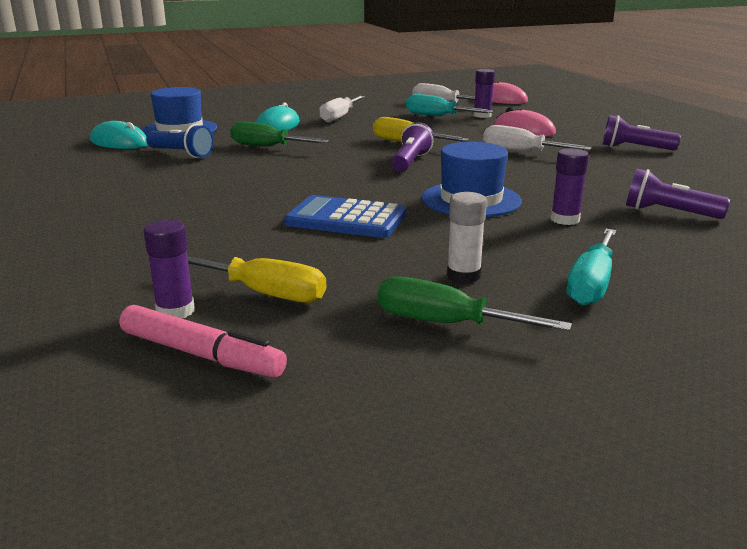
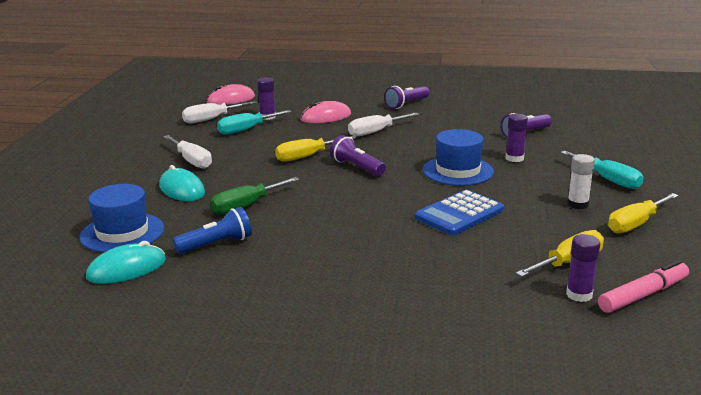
camera: 60 degrees left, 0 degrees up
green screwdriver [378,276,572,331] -> yellow screwdriver [608,193,679,233]

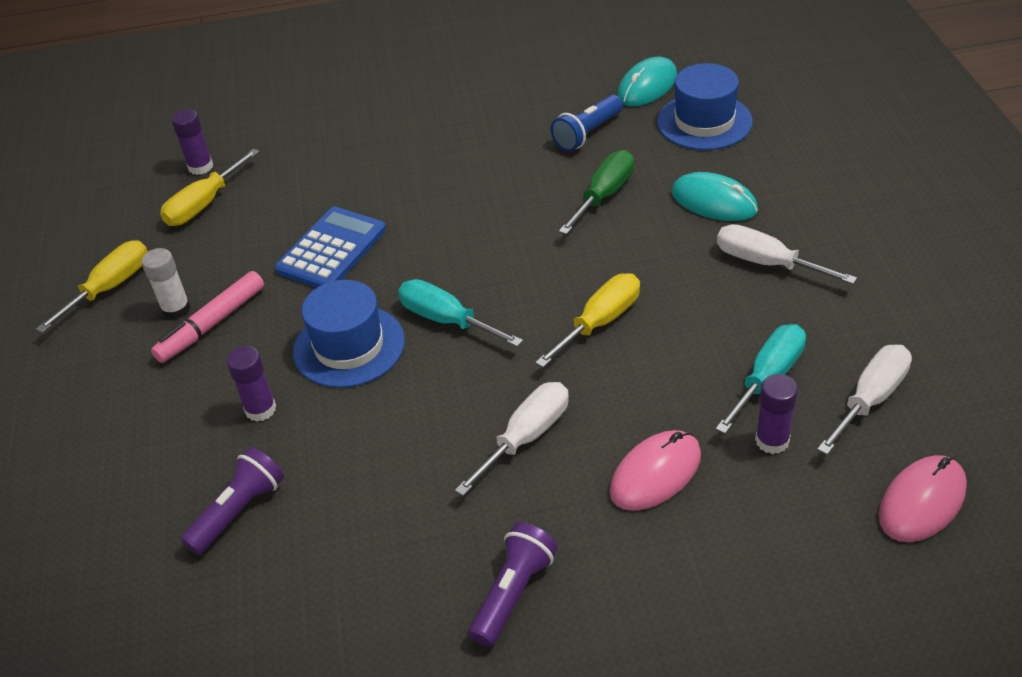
camera: 165 degrees right, 20 degrees up
purple flashlight [330,135,386,176] -> none
turquoise screwdriver [561,151,644,189] -> turquoise screwdriver moved to [398,279,523,347]
pink marker [598,260,689,313] -> pink marker moved to [151,271,264,363]

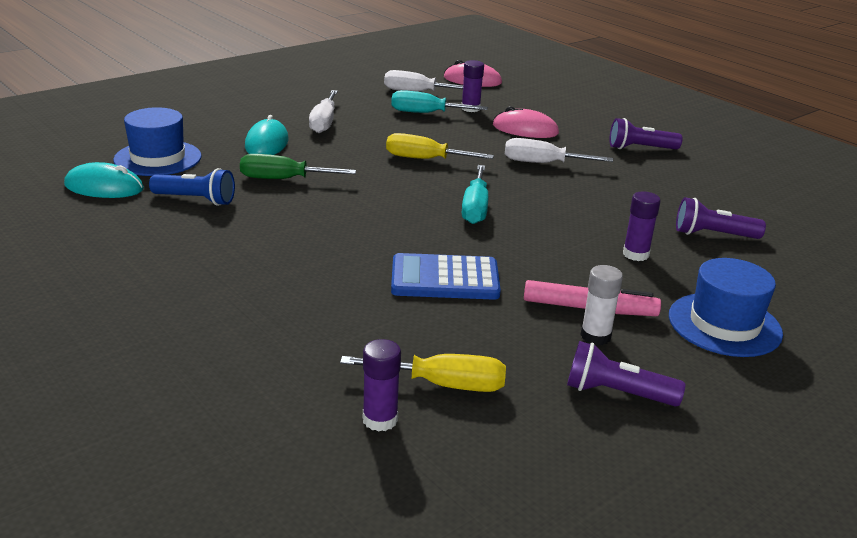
camera: 125 degrees left, 15 degrees down
yellow screwdriver [36,241,148,333] -> purple flashlight [567,341,685,406]
blue hat [293,280,405,388] -> blue hat moved to [669,258,783,357]

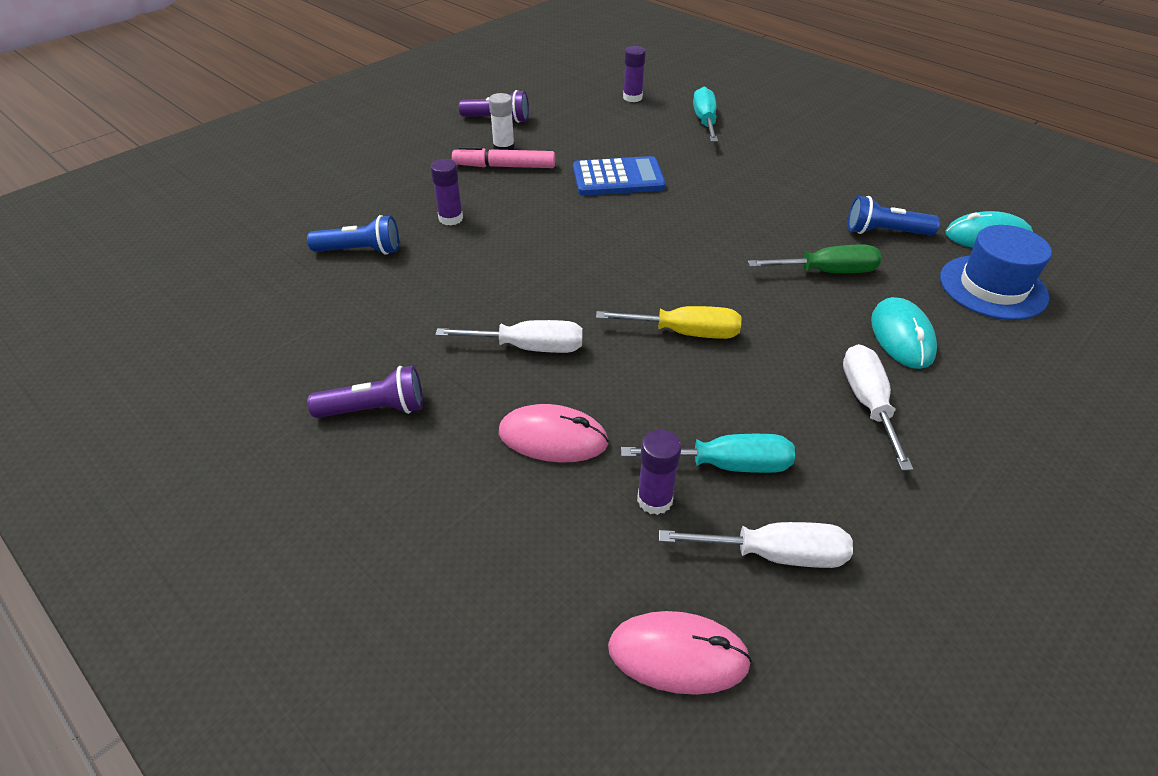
camera: 175 degrees right, 15 degrees up
yellow screwdriver [340,354,506,392] -> none
turquoise screwdriver [462,165,488,224] -> turquoise screwdriver moved to [693,87,718,142]
blue hat [669,258,783,357] -> none
purple flashlight [676,197,766,239] -> blue flashlight [307,215,399,255]

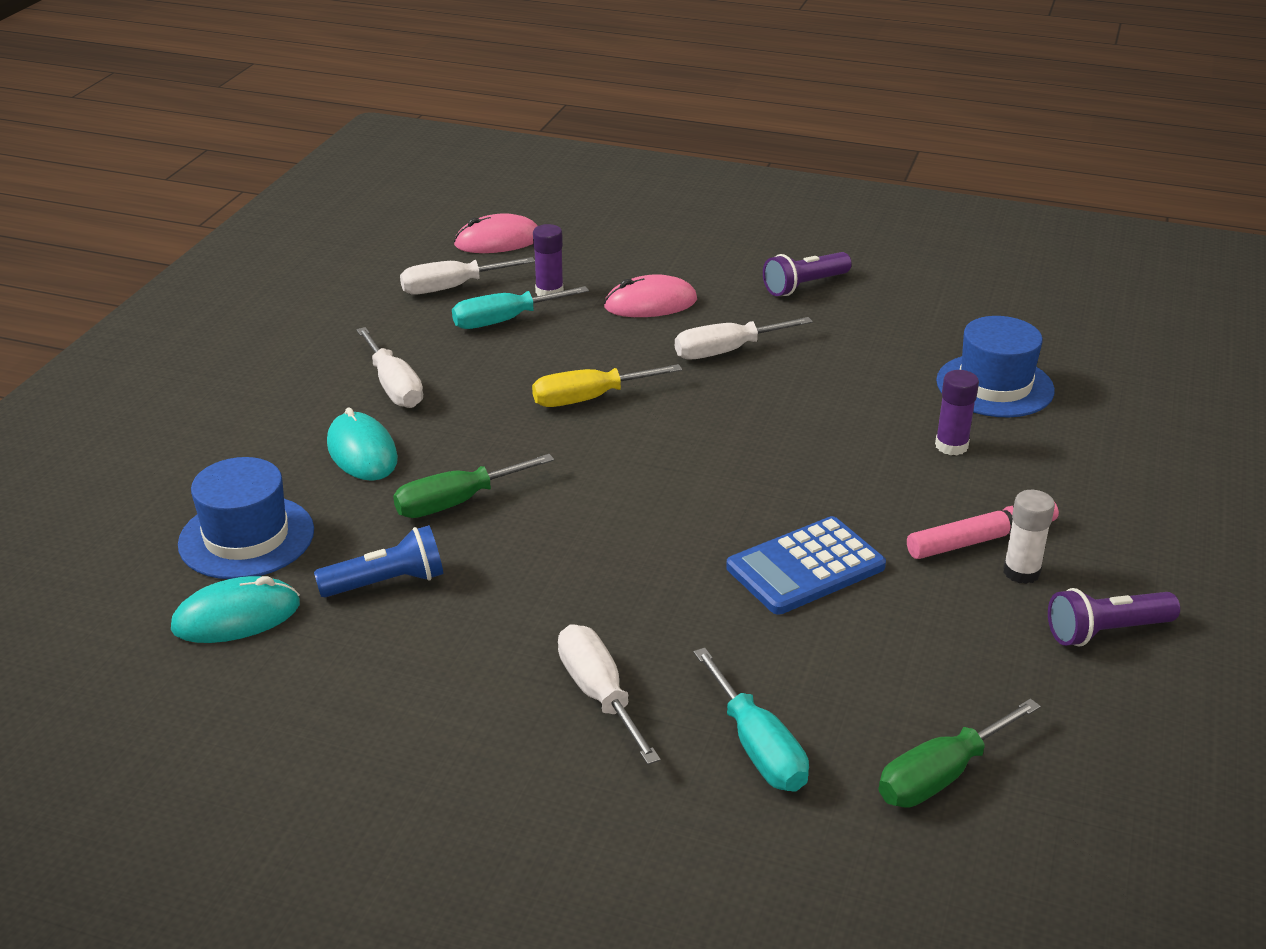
camera: 155 degrees right, 10 degrees down
blue flashlight [307,215,399,255] -> blue hat [936,316,1055,417]
purple glue stick [623,46,646,102] -> green screwdriver [879,699,1041,808]
none -> white screwdriver [558,624,661,765]

